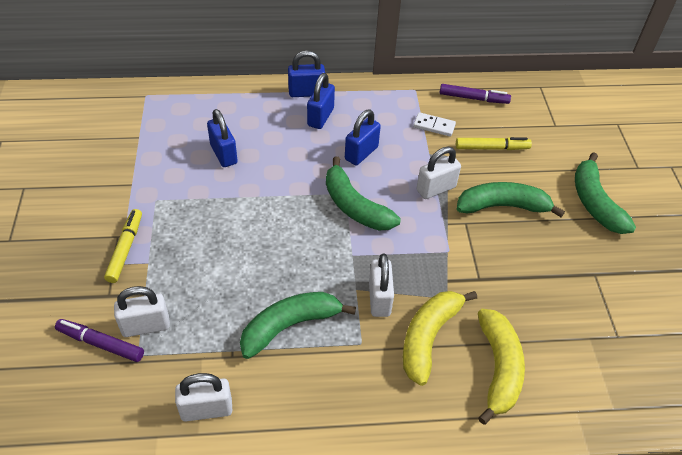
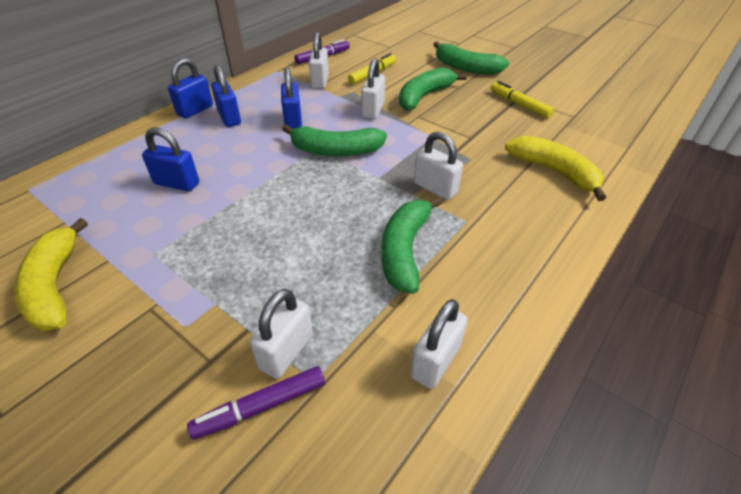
camera: 45 degrees left, 5 degrees down
yellow marker [104,209,142,283] -> yellow marker moved to [491,81,554,118]
yellow banana [403,291,477,386] -> yellow banana moved to [14,218,88,332]
white domino [413,112,456,137] -> white padlock [309,32,329,89]

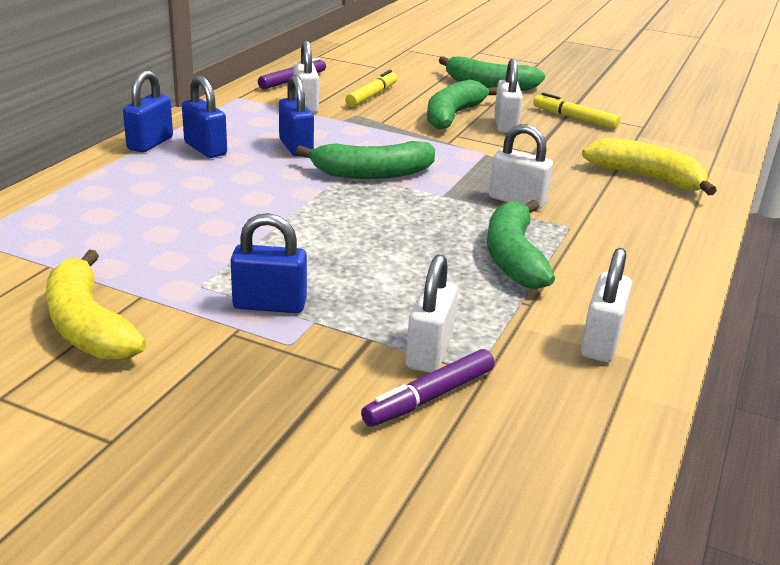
camera: 15 degrees left, 15 degrees down
blue padlock [142,127,199,191] -> blue padlock moved to [231,213,307,313]
white padlock [361,58,385,119] -> white padlock moved to [494,59,523,133]

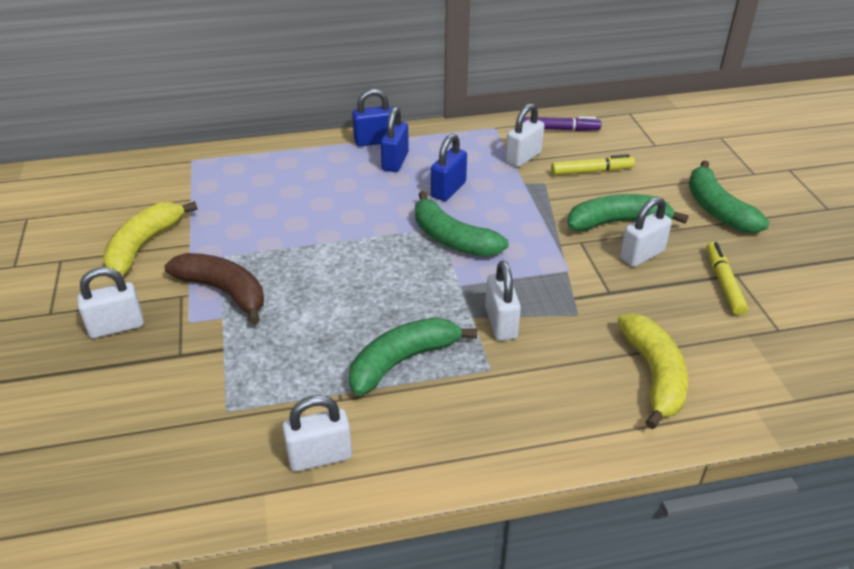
camera: 55 degrees right, 10 degrees up
blue padlock [231,213,307,313] -> brown banana [165,253,264,325]
purple marker [361,349,495,427] -> none
white padlock [406,254,458,373] -> white padlock moved to [77,267,144,338]

